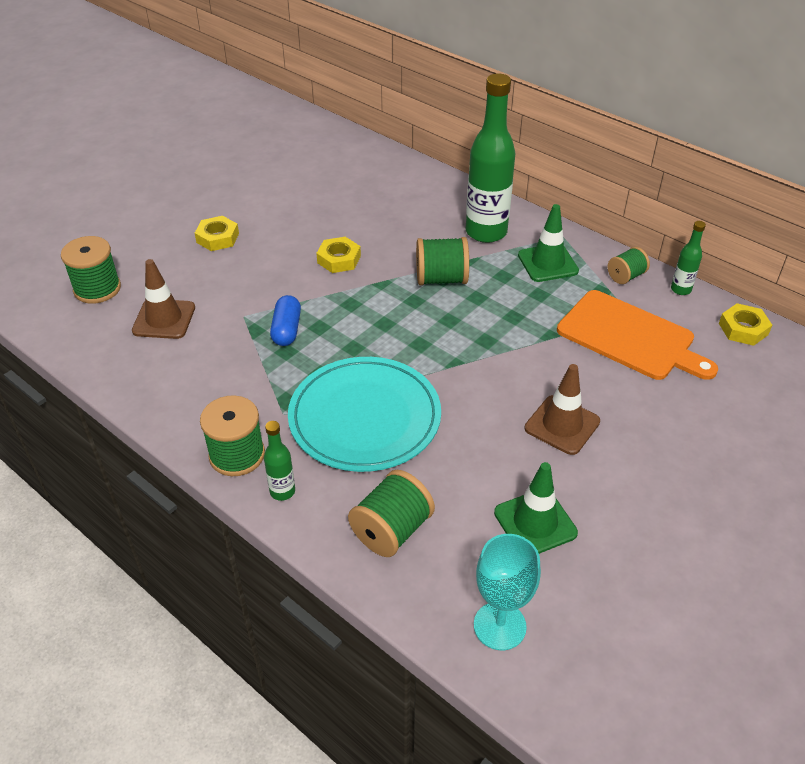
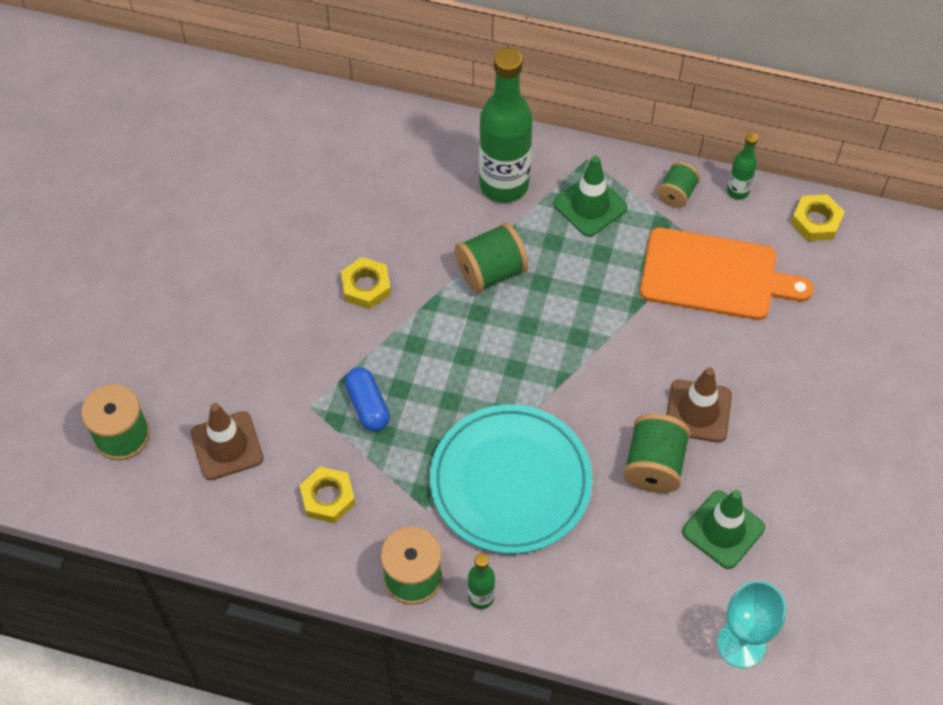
camera: 25 degrees left, 15 degrees up
yellow nut [195,216,239,251] -> yellow nut moved to [299,466,356,524]
green spool [348,470,435,557] -> green spool moved to [623,413,691,493]

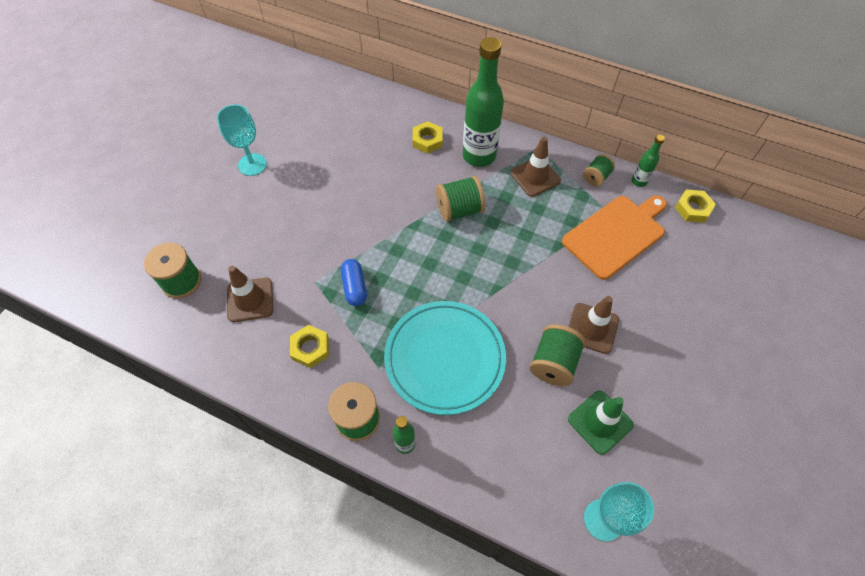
camera: 10 degrees right, 0 degrees up
yellow nut [341,257,391,309] -> yellow nut moved to [413,121,442,154]
green traffic cone [553,156,628,237] -> brown traffic cone [510,137,561,197]
orange cutting board [640,228,814,320] -> orange cutting board turned 60 degrees counterclockwise [562,195,667,280]
none -> turquoise goblet [217,105,267,176]

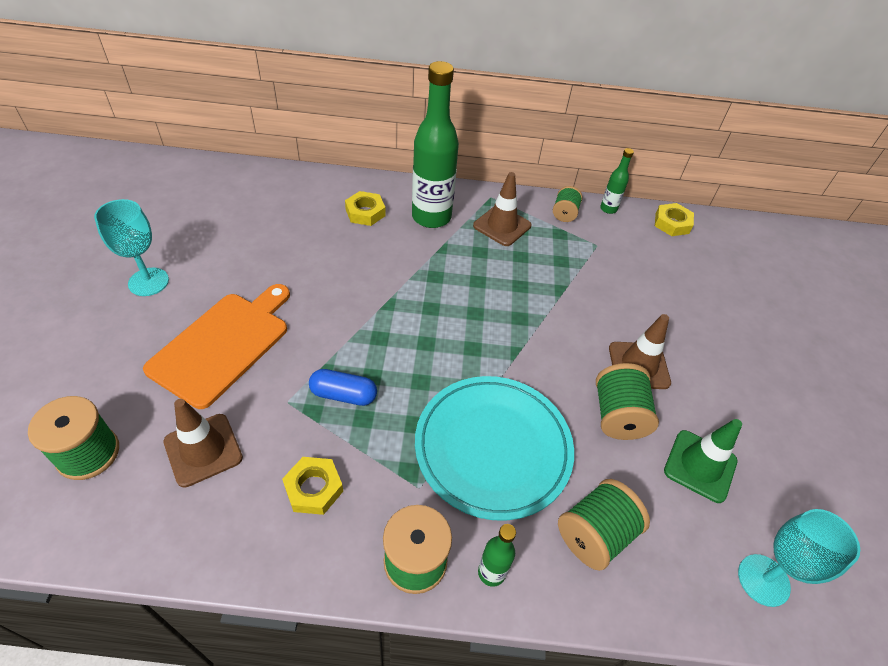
camera: 25 degrees left, 10 degrees down
blue capsule [341,259,367,306] -> blue capsule turned 45 degrees counterclockwise [309,369,377,406]
green spool [436,176,485,222] -> green spool moved to [558,479,650,571]
orange cutting board [562,195,667,280] -> orange cutting board moved to [143,284,290,409]

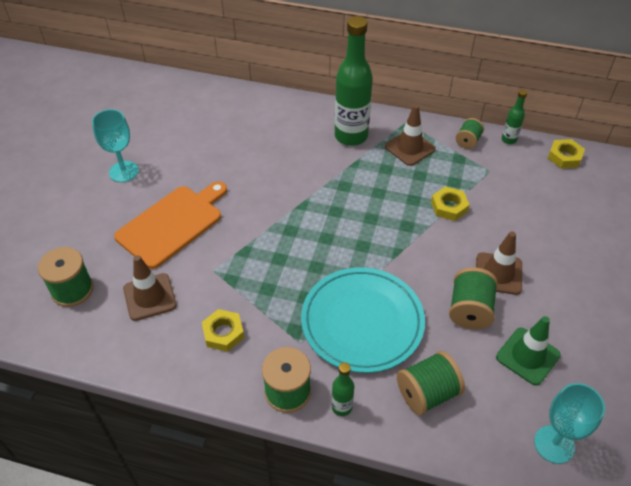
camera: 15 degrees right, 0 degrees up
blue capsule [309,369,377,406] -> none
yellow nut [345,191,386,226] -> yellow nut moved to [431,186,469,221]

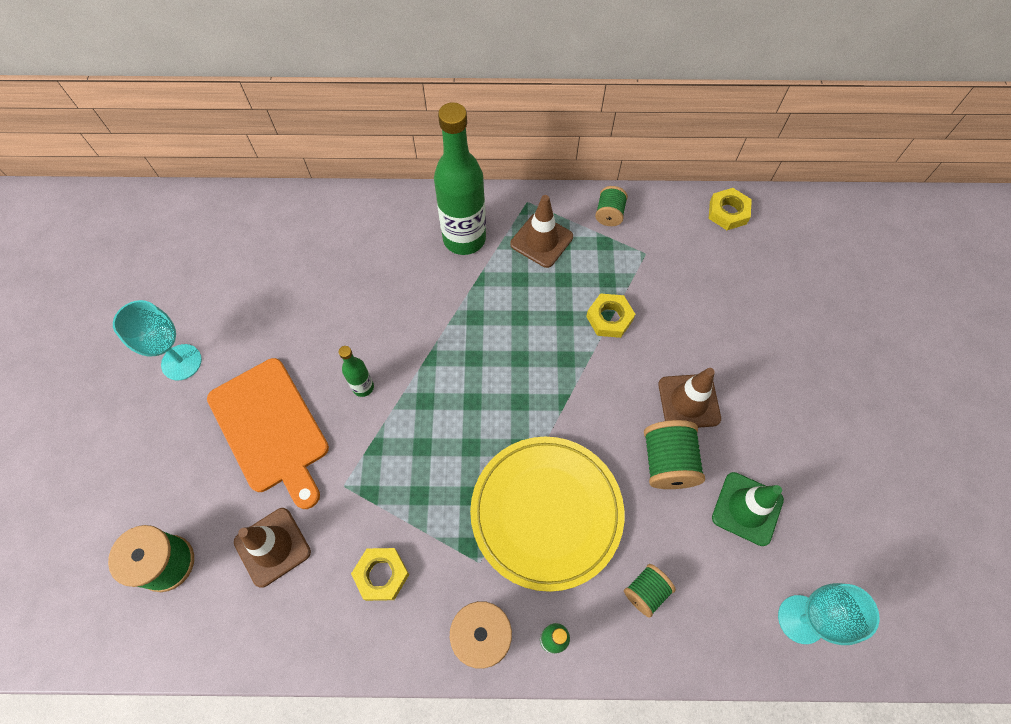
camera: 15 degrees left, 15 degrees up
orange cutting board [114,181,227,269] -> orange cutting board turned 120 degrees clockwise [207,358,329,509]
turquoise plate [301,267,425,373] -> yellow plate [470,437,624,592]
green spool [397,351,465,415] -> green spool [624,564,676,618], size x0.62
green bottle [502,90,527,144] -> green bottle moved to [339,346,374,397]

